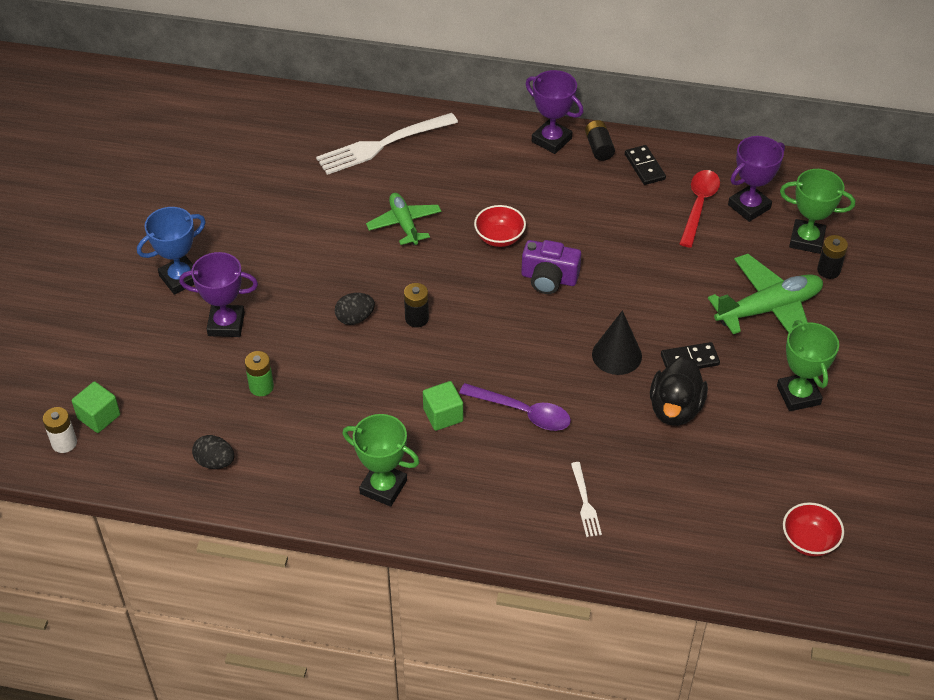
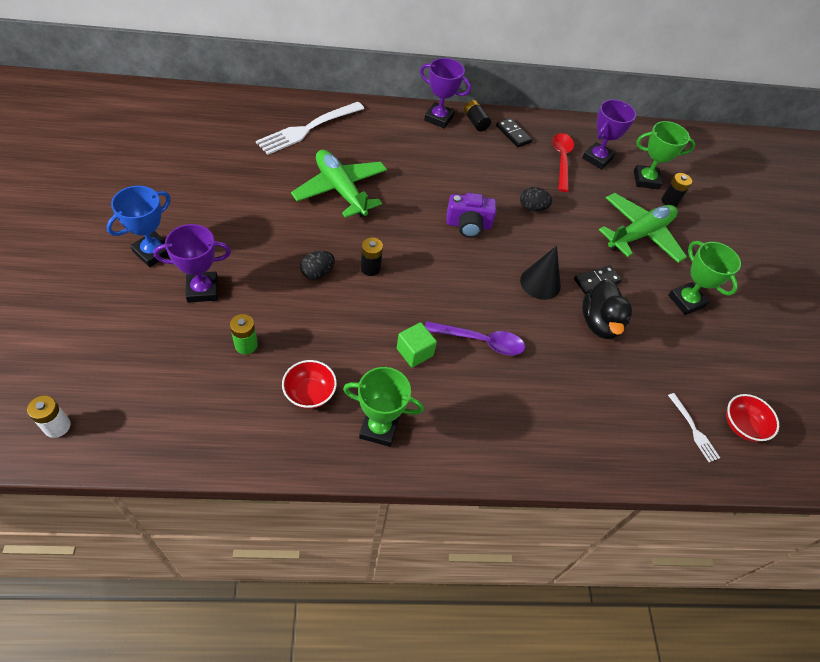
camera: 20 degrees left, 5 degrees up
green cube [72,381,120,433] -> none
black egg [192,435,234,469] -> black egg moved to [520,187,552,212]
green plane [366,193,441,246] -> green plane [291,150,387,218], size x1.60
red bowl [474,205,526,247] -> red bowl moved to [282,360,337,409]
white fork [571,462,602,537] -> white fork moved to [668,393,720,462]

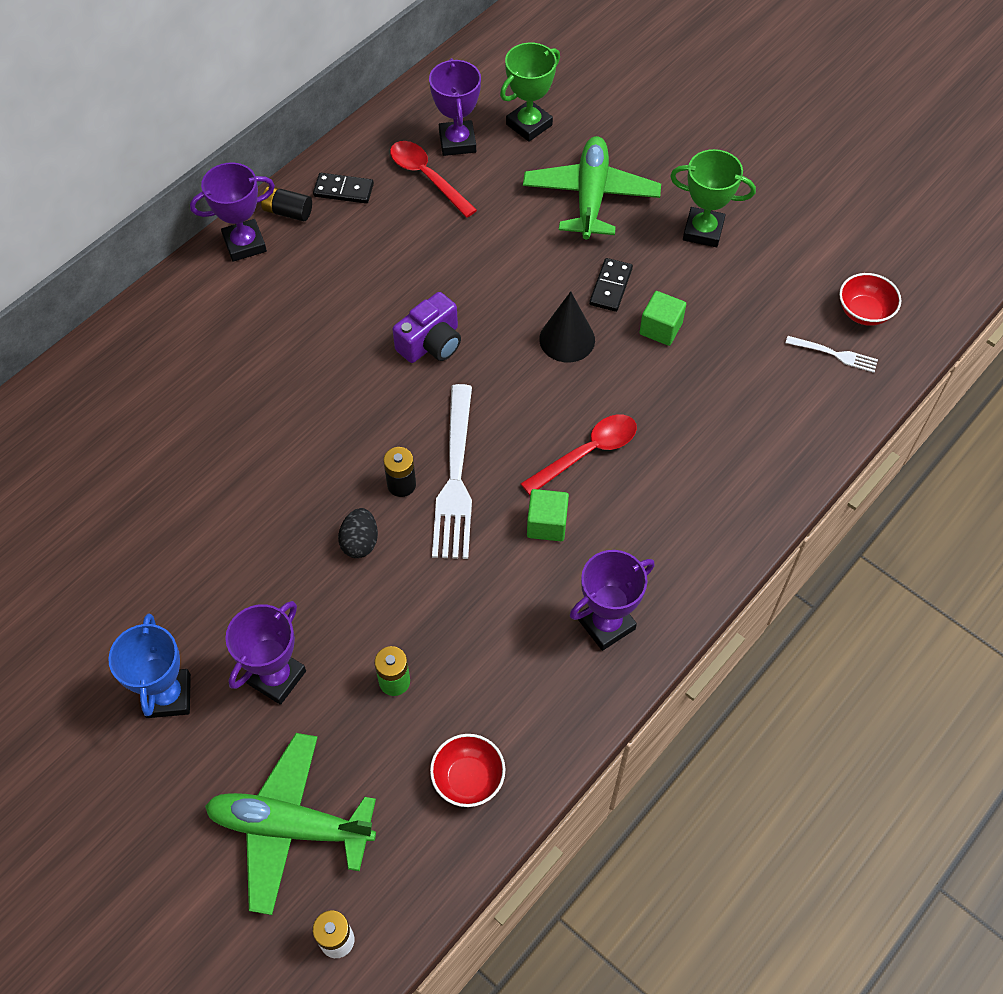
camera: 40 degrees left, 5 degrees up
white fork [256,102,364,155] -> white fork moved to [432,384,472,559]
red bowl [282,360,337,409] -> red bowl moved to [430,734,505,807]
green plane [291,150,387,218] -> green plane moved to [205,733,376,915]
green trophy [343,367,424,447] -> purple trophy [570,550,655,651]
purple spoon [425,321,525,356] -> red spoon [520,415,637,495]
black egg [520,187,552,212] -> none
black duck [582,279,632,339] -> green cube [639,291,686,346]
black battery [662,173,692,207] -> none

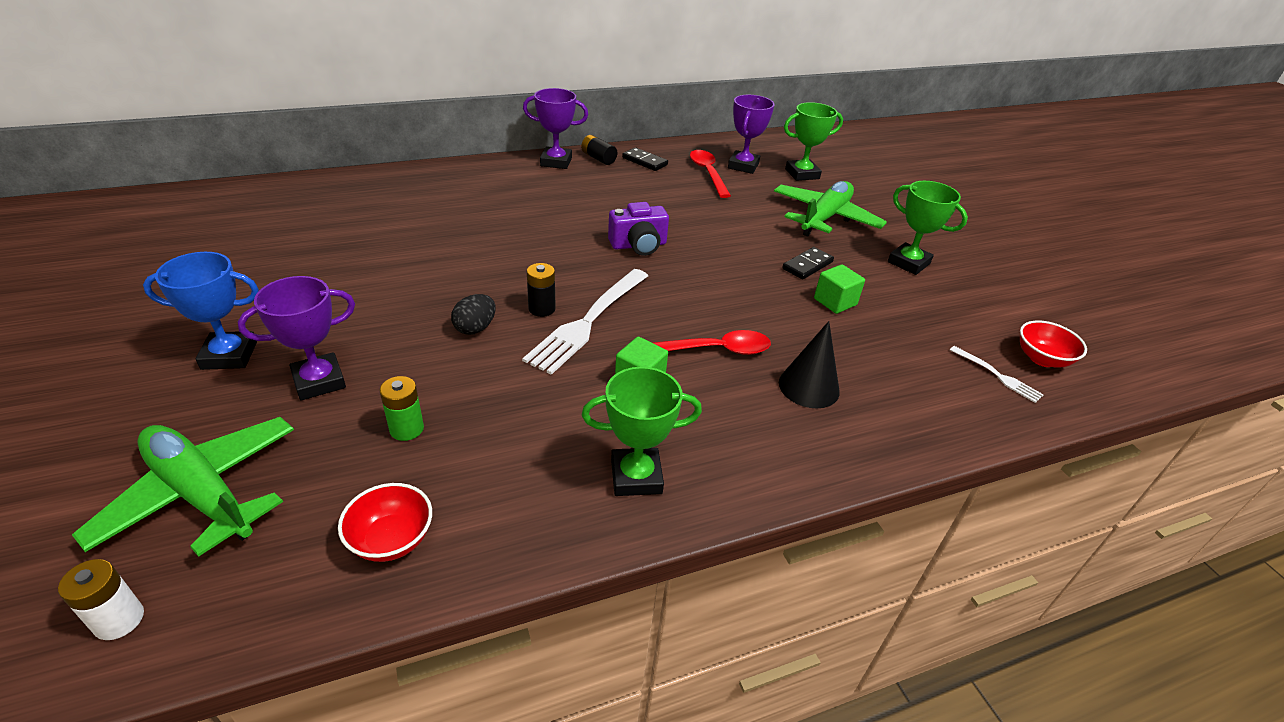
camera: 25 degrees right, 20 degrees down
blue trophy [108,613,191,718] -> blue trophy turned 60 degrees clockwise [143,252,259,370]
black cone [539,291,595,362] -> black cone moved to [779,321,840,408]
purple trophy [570,550,655,651] -> green trophy [582,367,702,496]

